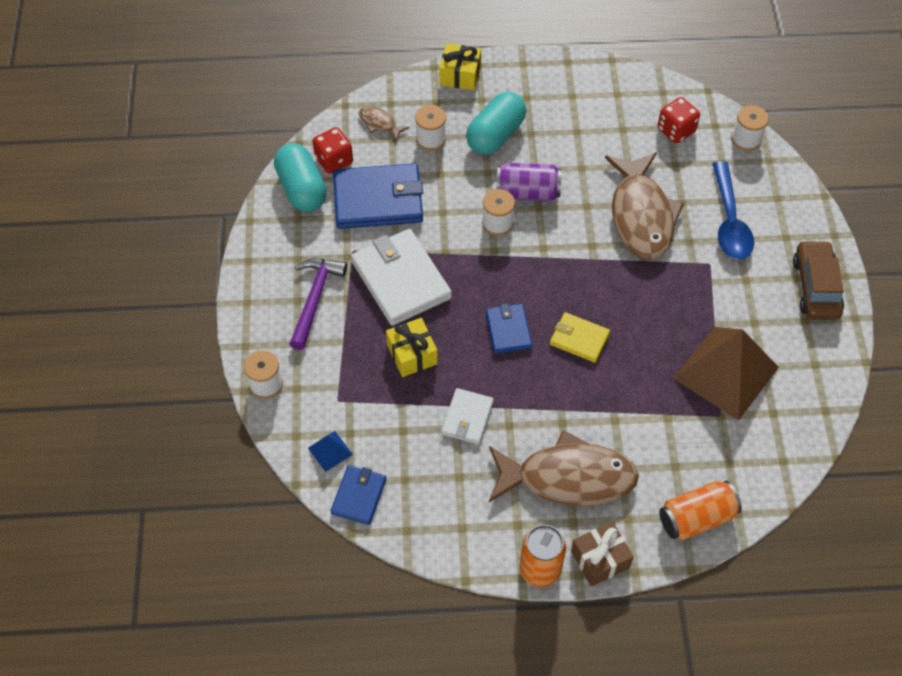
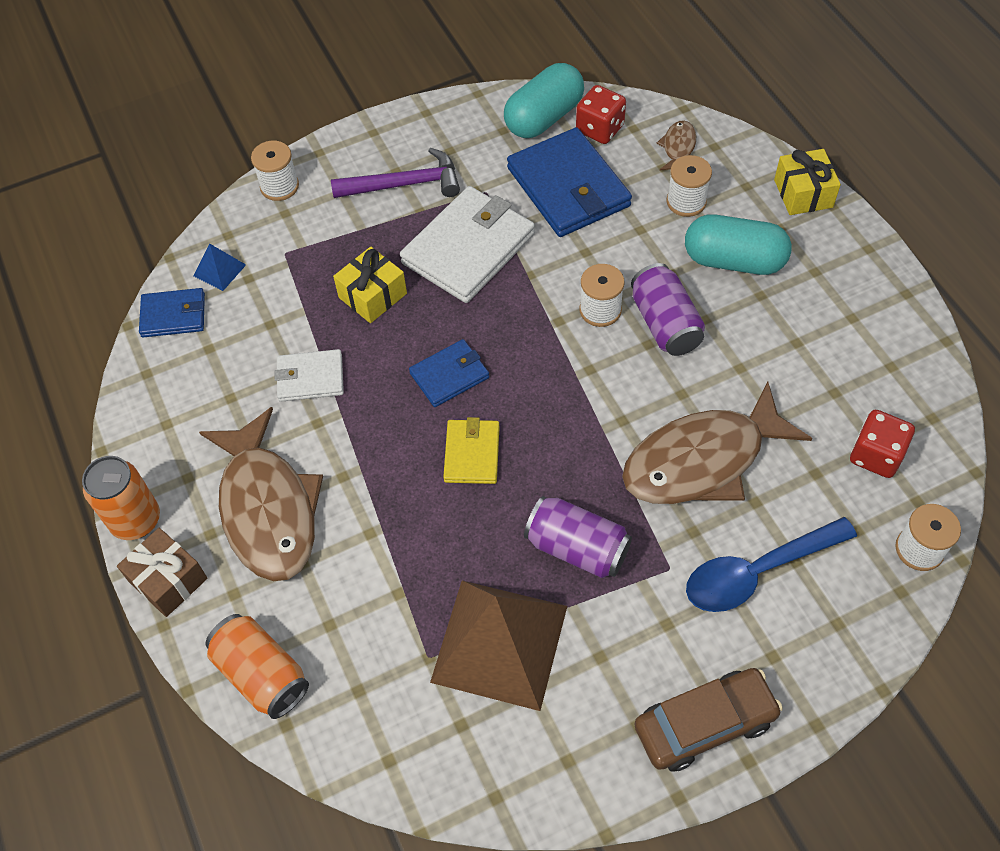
camera: 70 degrees right, 0 degrees up
none -> purple can [524,496,632,578]

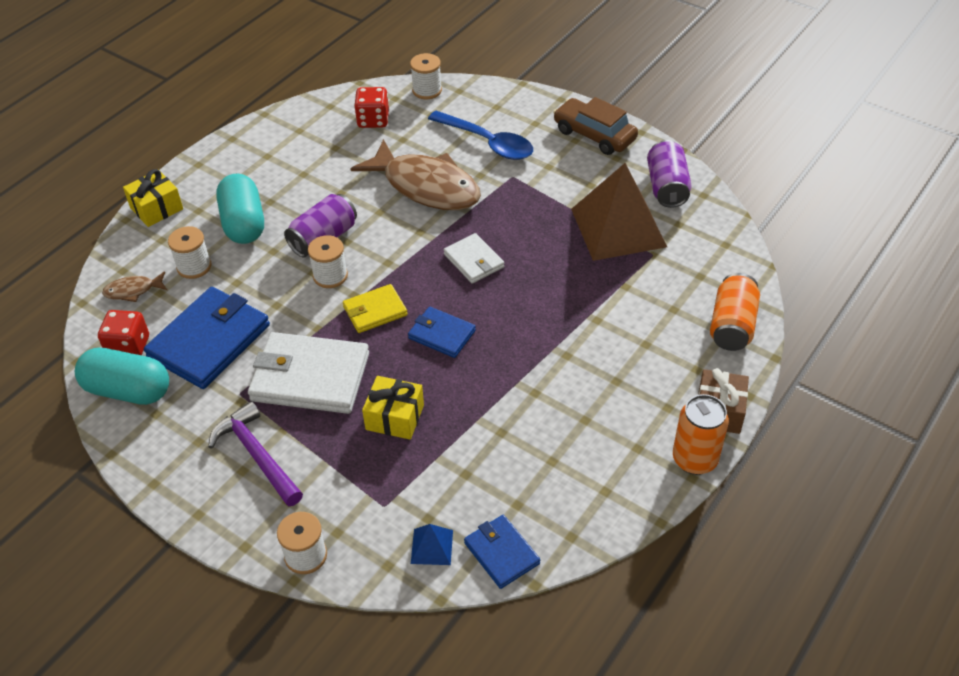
camera: 120 degrees left, 10 degrees down
brown fish [199,407,323,581] -> none
white wallet [275,349,344,402] -> white wallet moved to [443,233,504,283]
yellow wallet [443,417,500,484] -> yellow wallet moved to [343,284,408,333]
purple can [524,496,632,578] -> purple can moved to [647,140,692,208]

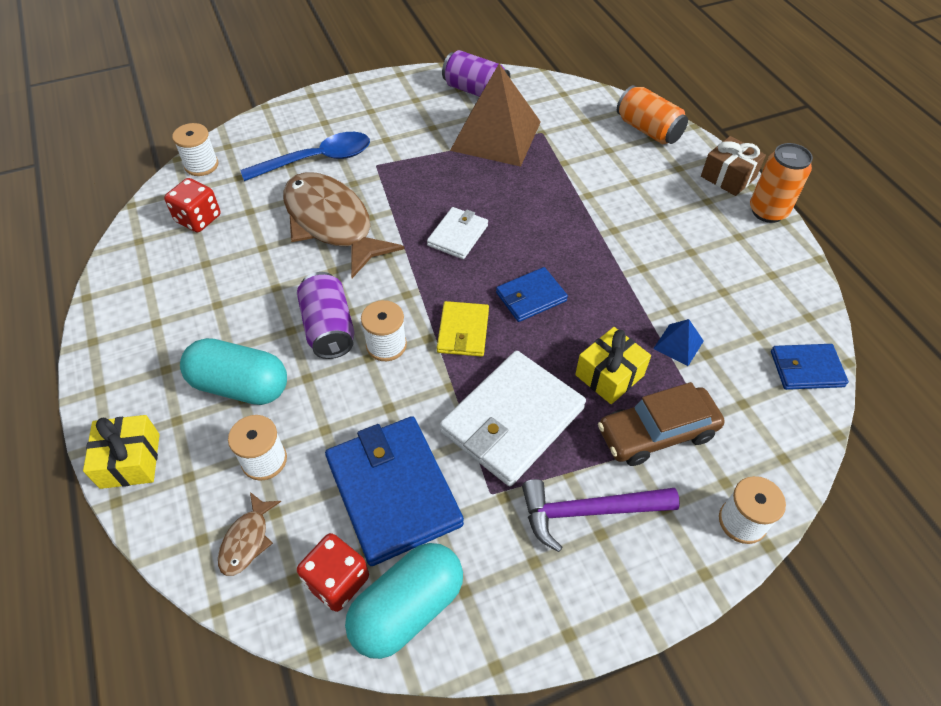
camera: 60 degrees left, 5 degrees up
brown fish [350,139,481,210] -> brown fish turned 105 degrees counterclockwise [283,172,404,278]
blue pyramid [411,524,453,565] -> blue pyramid moved to [653,319,704,366]
white wallet [443,233,504,283] -> white wallet turned 60 degrees counterclockwise [427,207,488,259]
brown car [553,97,638,155] -> brown car moved to [598,382,725,466]

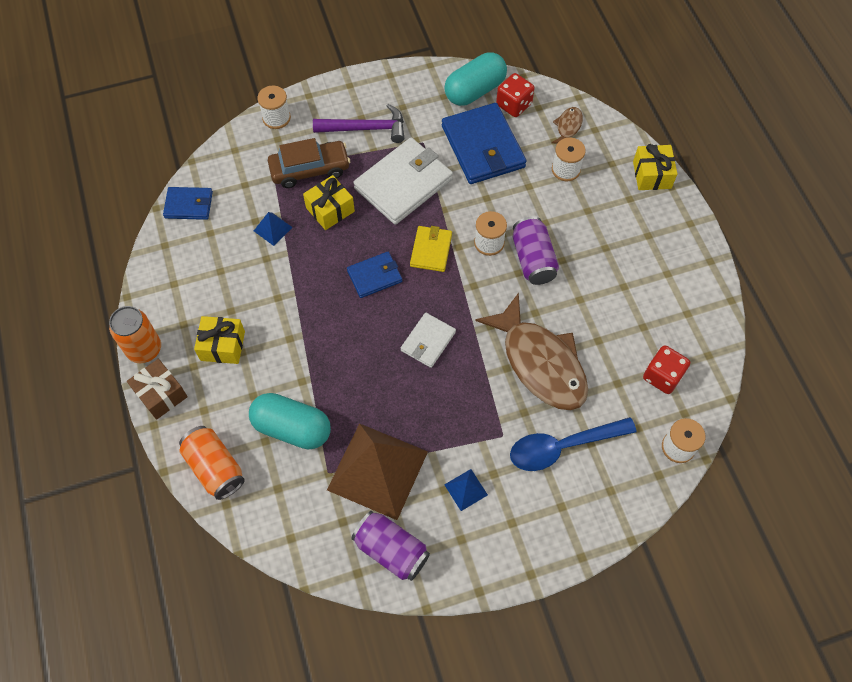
camera: 175 degrees left, 10 degrees up
turquoise capsule [180,338,287,405] -> turquoise capsule moved to [249,393,331,450]
none -> yellow gift [194,316,245,364]
none -> blue pyramid [444,469,488,511]

